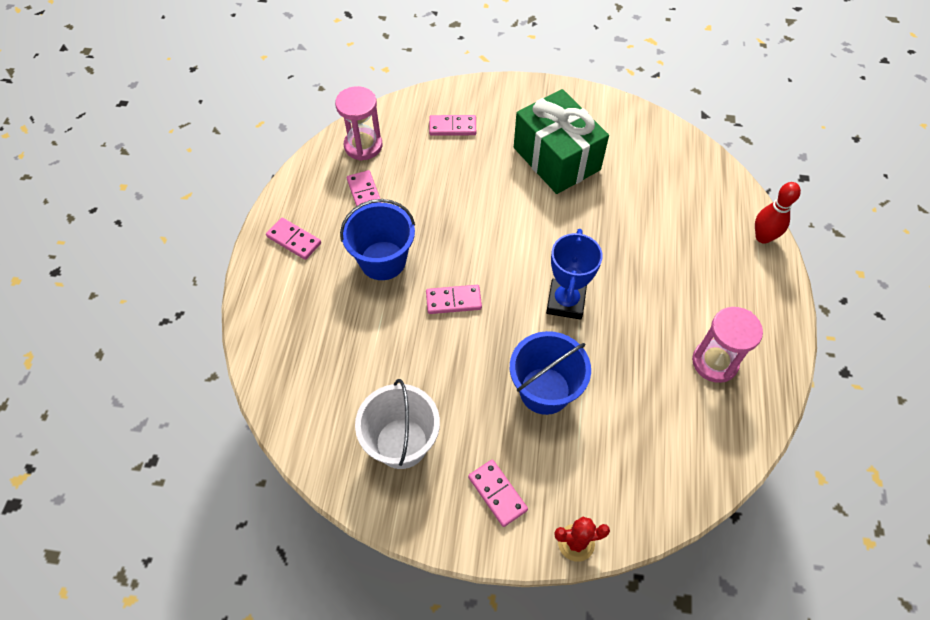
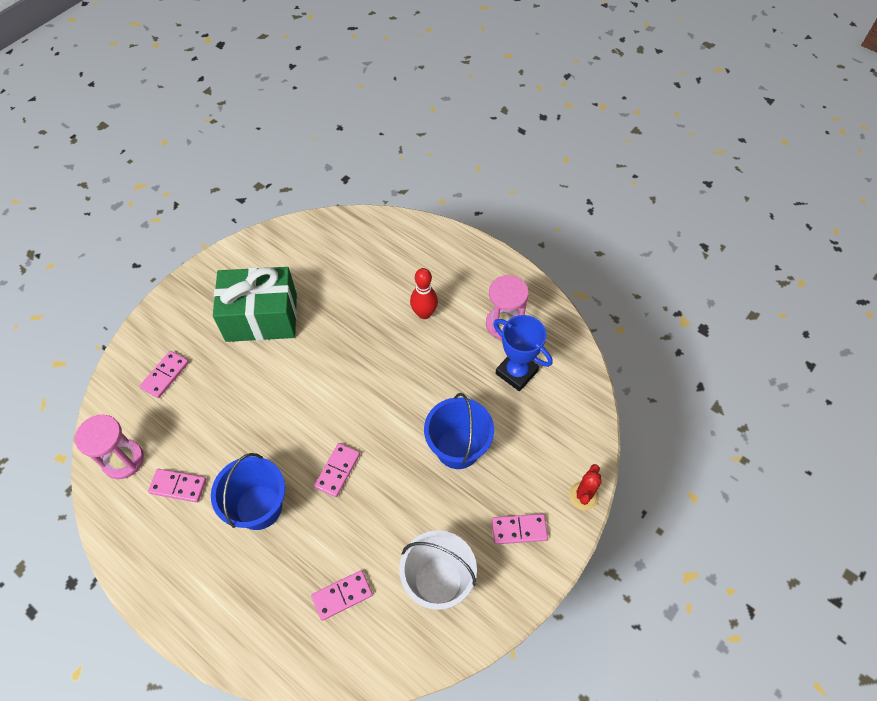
camera: 60 degrees left, 0 degrees up
pink domino [266,218,321,260] -> pink domino moved to [311,570,373,621]
blue trophy [546,229,603,320] -> blue trophy moved to [493,315,552,391]
red bowling pin [755,182,801,244] -> red bowling pin moved to [410,268,438,319]

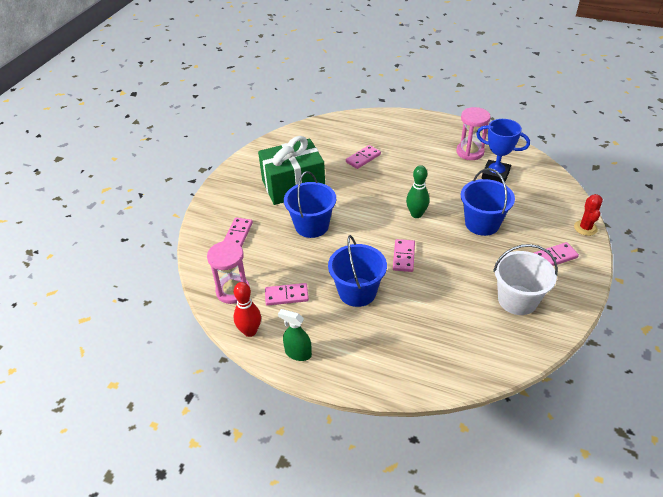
camera: 15 degrees left, 15 degrees down
pink domino [311,570,373,621] -> pink domino moved to [346,145,381,169]
red bowling pin [410,268,438,319] -> red bowling pin moved to [233,282,261,337]
none -> green spray bottle [278,309,312,361]
none -> blue bucket [284,171,336,238]
none -> green bowling pin [406,165,430,218]

